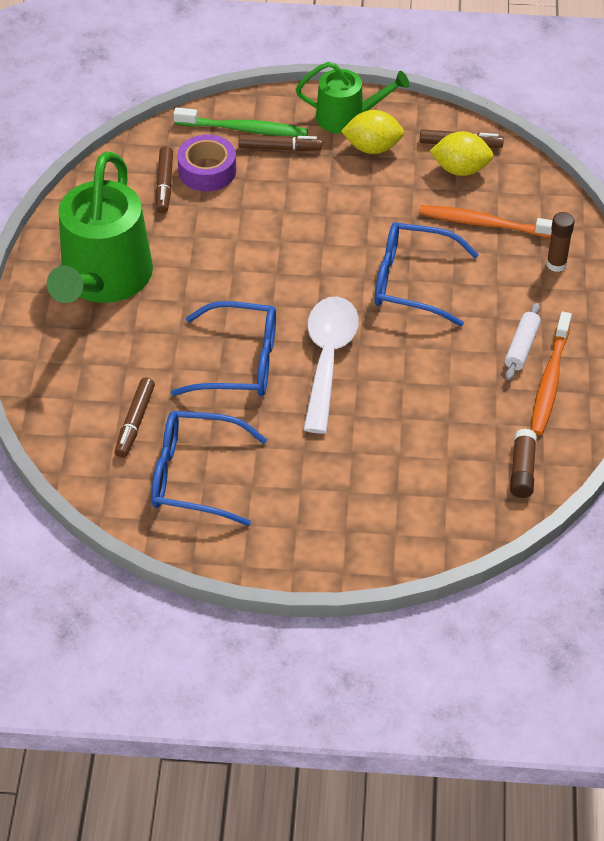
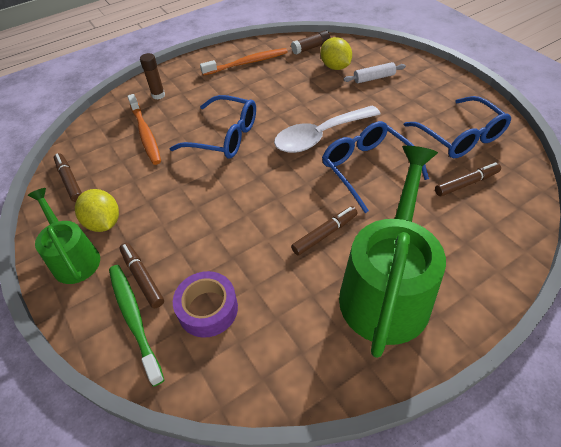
camera: 125 degrees left, 0 degrees up
green watering can [47,151,153,303] -> green watering can turned 45 degrees counterclockwise [339,146,446,358]
brown marker [156,146,173,214] -> brown marker moved to [291,206,358,255]
blue glasses [375,222,479,327] -> blue glasses turned 45 degrees counterclockwise [169,95,256,158]
yellow lemon [430,131,493,176] -> yellow lemon moved to [320,37,352,70]
white rolling pin [505,303,541,380] -> white rolling pin moved to [343,62,406,83]

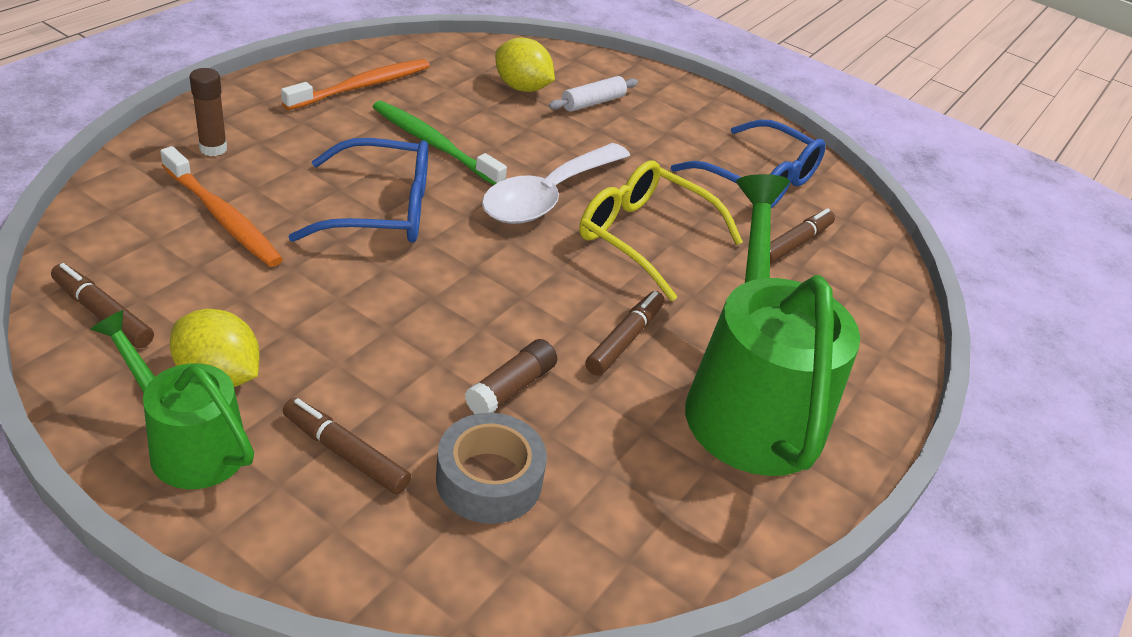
camera: 30 degrees left, 10 degrees down
green toothbrush [109,265,164,386] -> green toothbrush moved to [373,101,507,185]
purple tape [173,271,238,338] -> grey tape [436,413,547,524]
brown glue stick [291,30,330,55] -> brown glue stick moved to [465,339,557,414]
blue glasses [322,121,429,213] -> yellow glasses [579,161,743,301]

